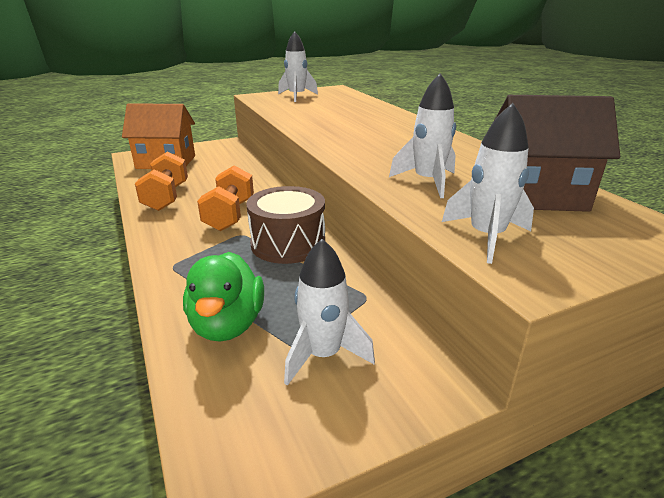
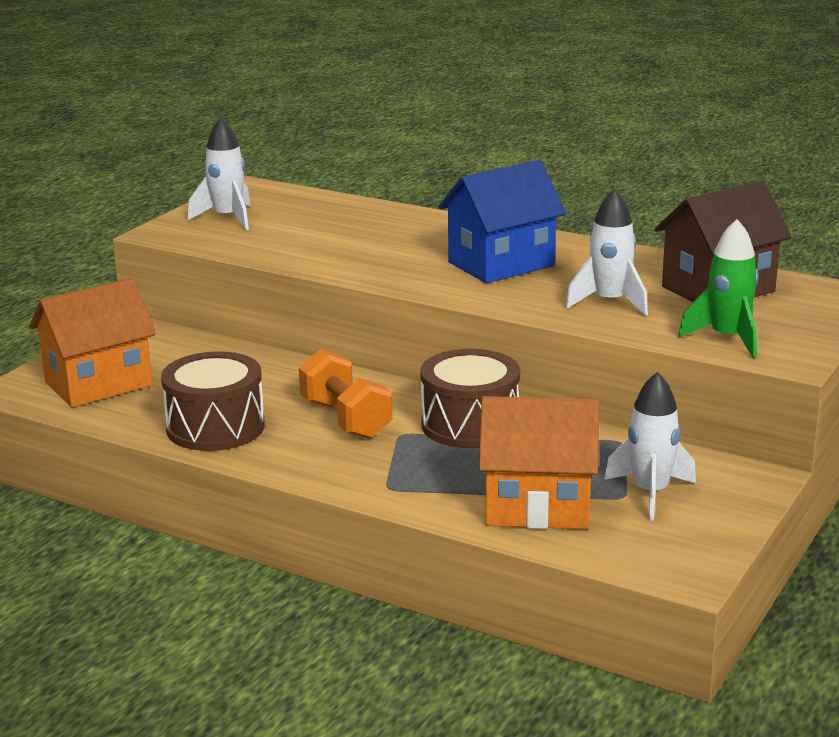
camera: 35 degrees left, 5 degrees down
orange dumbbell [135,151,188,211] -> brown drum [161,351,265,451]
green duck [183,252,264,341] -> orange house [479,396,599,529]
white rocket [442,103,534,264] -> green rocket [678,219,759,359]
none -> blue house [439,160,566,283]

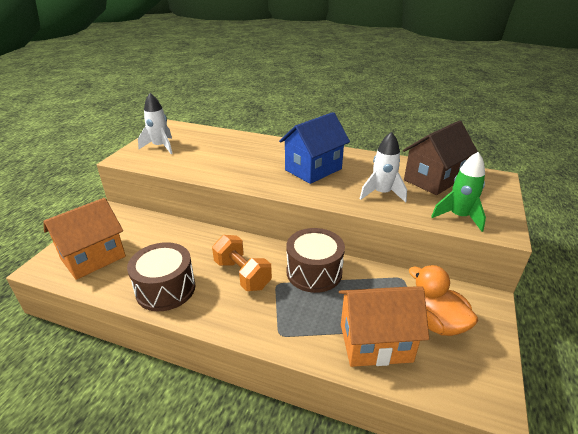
camera: 10 degrees left, 10 degrees up
white rocket [604,372,696,521] -> orange duck [409,265,478,336]

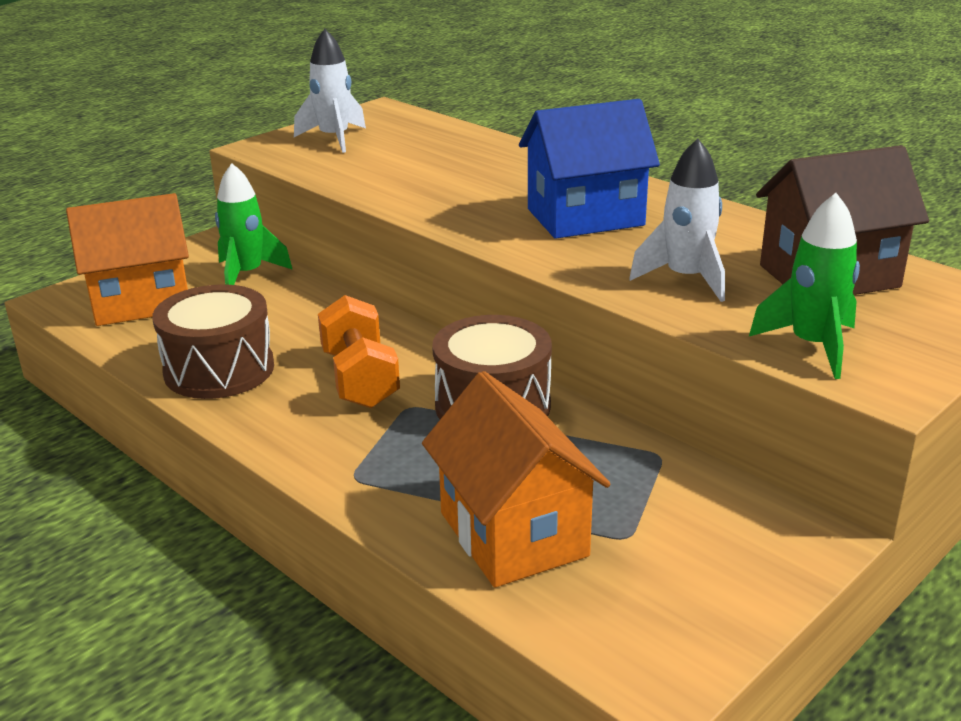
camera: 25 degrees right, 5 degrees down
orange house [339,286,429,367] -> orange house turned 45 degrees clockwise [422,371,611,587]
orange duck [409,265,478,336] -> none
none -> green rocket [215,163,293,285]

